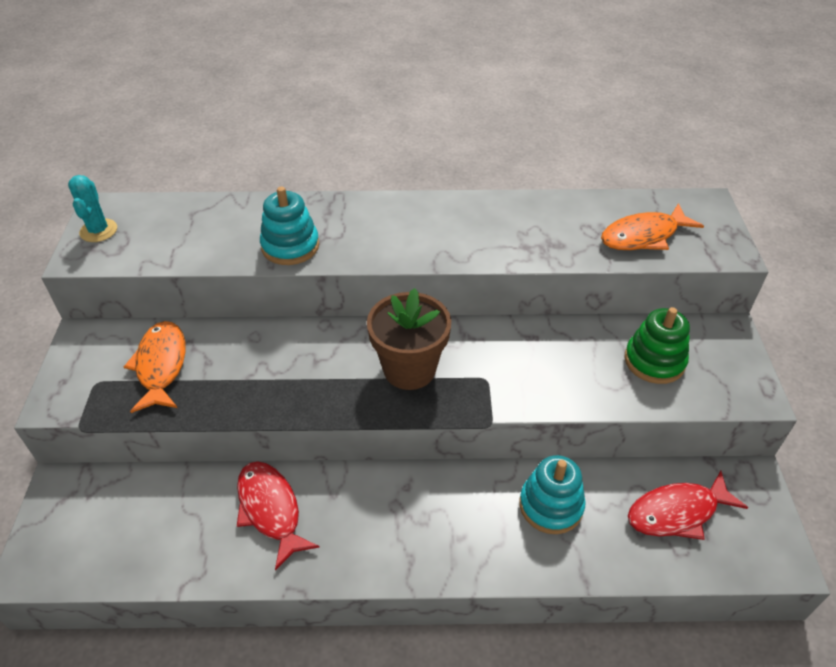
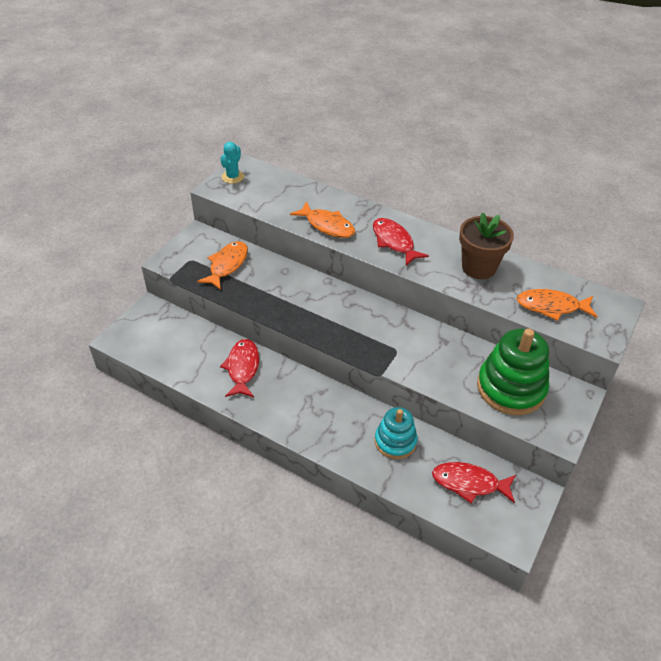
camera: 30 degrees right, 0 degrees up
turquoise stacking toy [260,187,319,265] -> orange fish [290,201,355,238]
brown flower pot [367,288,451,390] -> brown flower pot moved to [459,212,514,279]
green stacking toy [624,307,690,384] -> green stacking toy [477,329,549,415], size x1.61
none -> red fish [373,218,429,266]

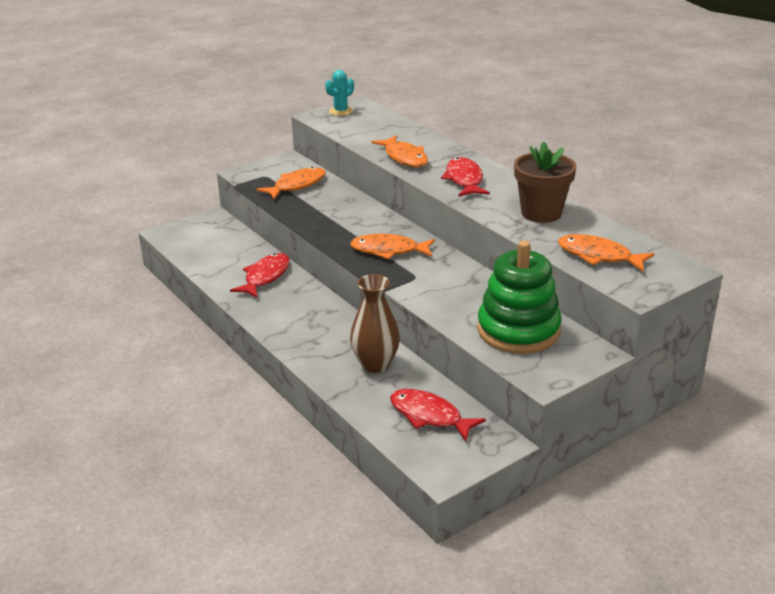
camera: 25 degrees right, 15 degrees down
turquoise stacking toy [375,407,418,459] -> brown vase [350,274,400,373]
none -> orange fish [350,234,435,260]

